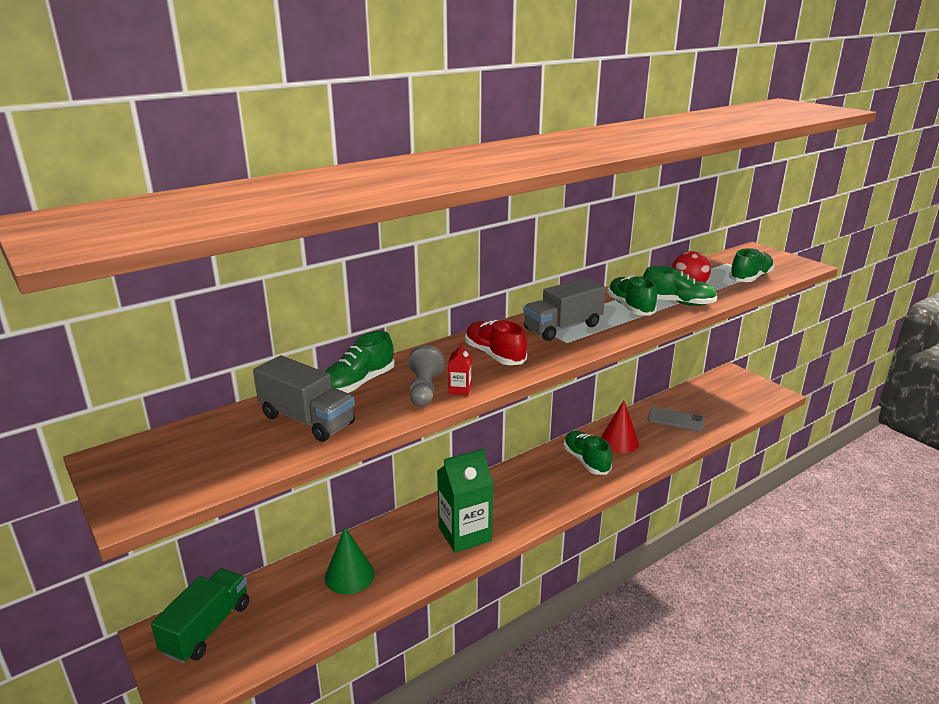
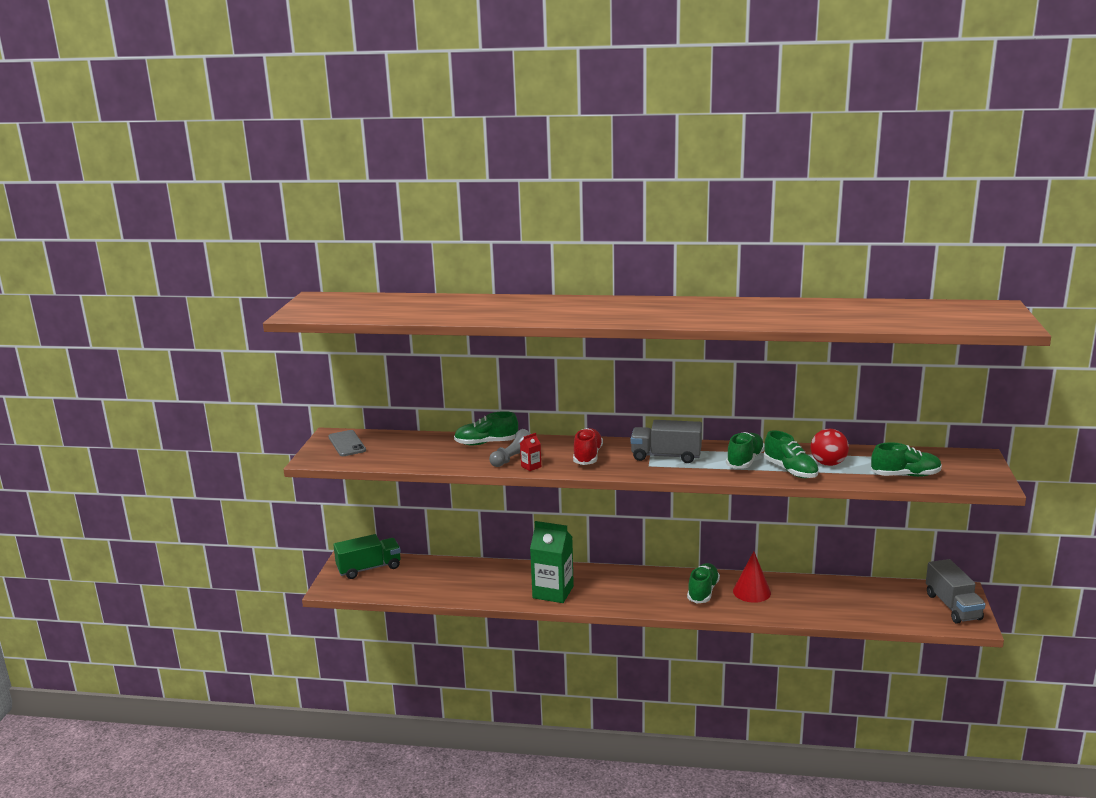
camera: 45 degrees right, 5 degrees down
grey truck [253,355,355,442] -> grey truck moved to [926,559,986,624]
green cone [325,527,375,594] -> none
grey phone [648,407,705,432] -> grey phone moved to [329,430,366,456]

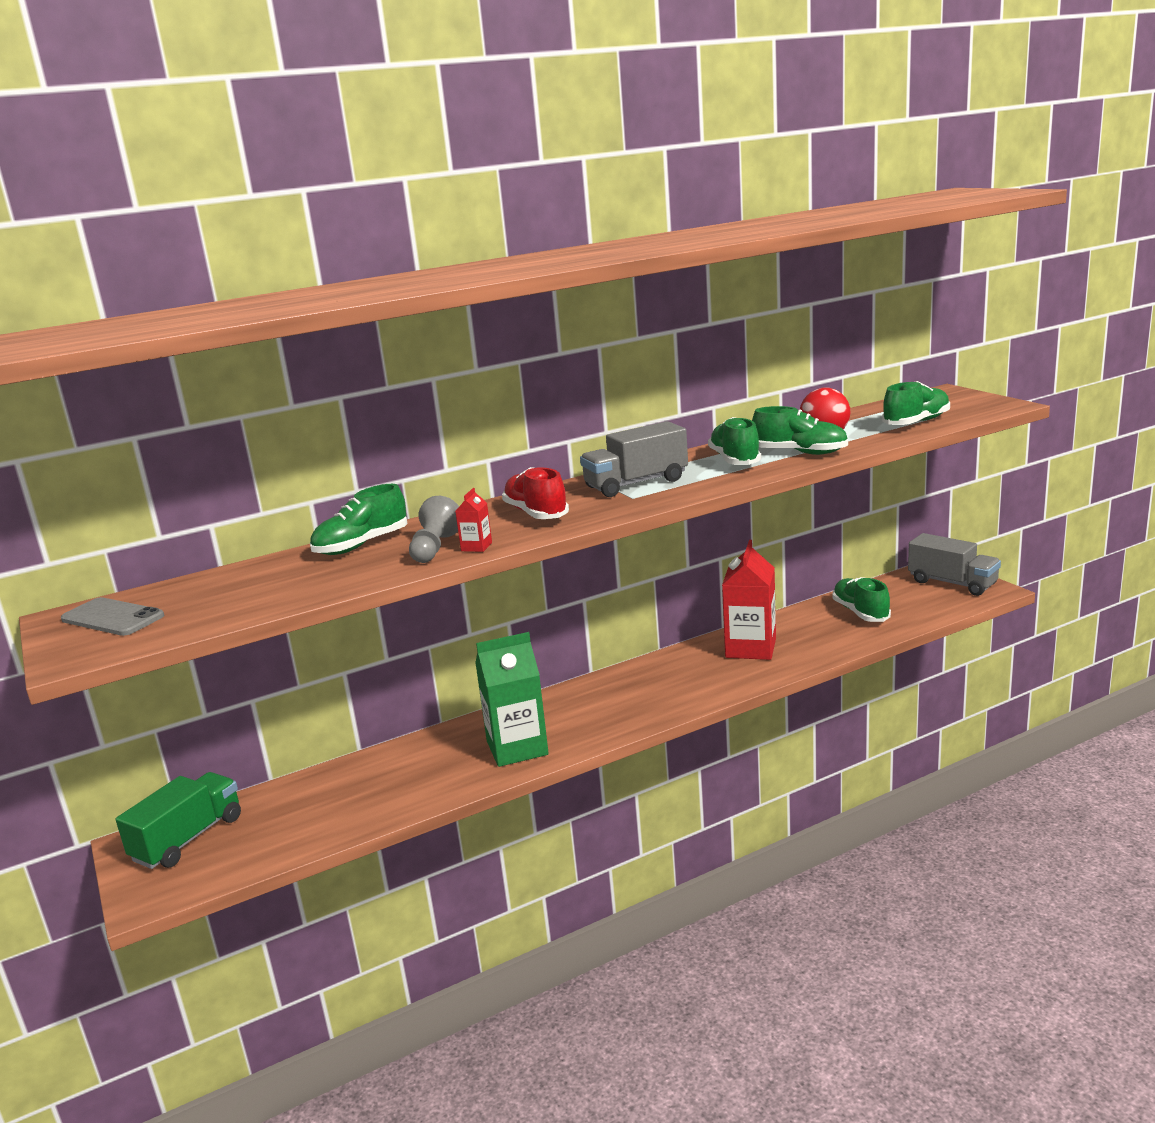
camera: 35 degrees left, 0 degrees up
green shoe [687,563,720,604] -> green shoe moved to [832,577,891,622]
red cone [733,551,771,603] -> red carton [722,540,776,660]

